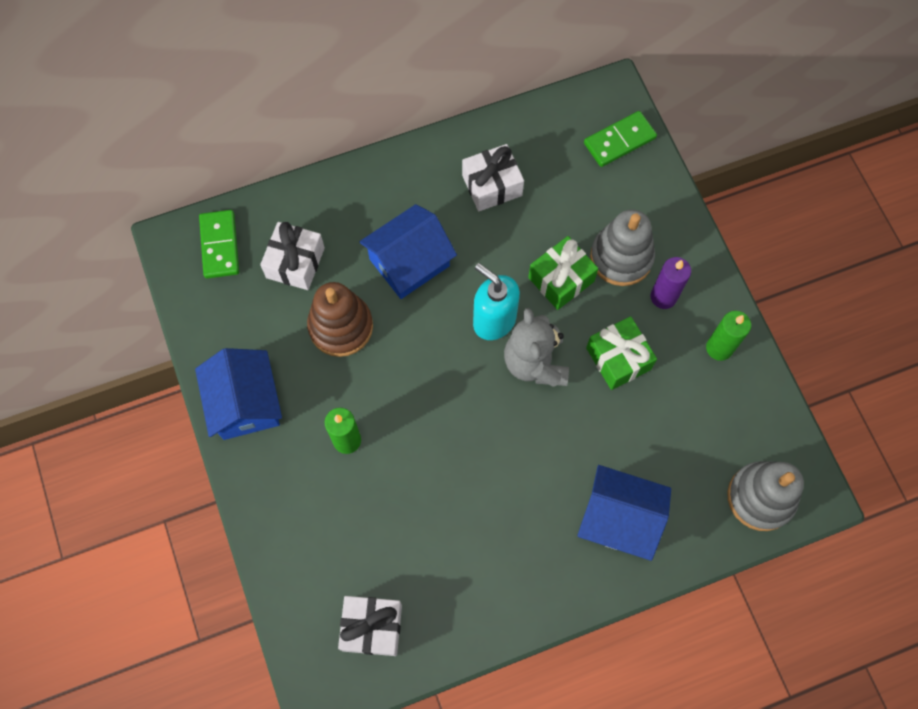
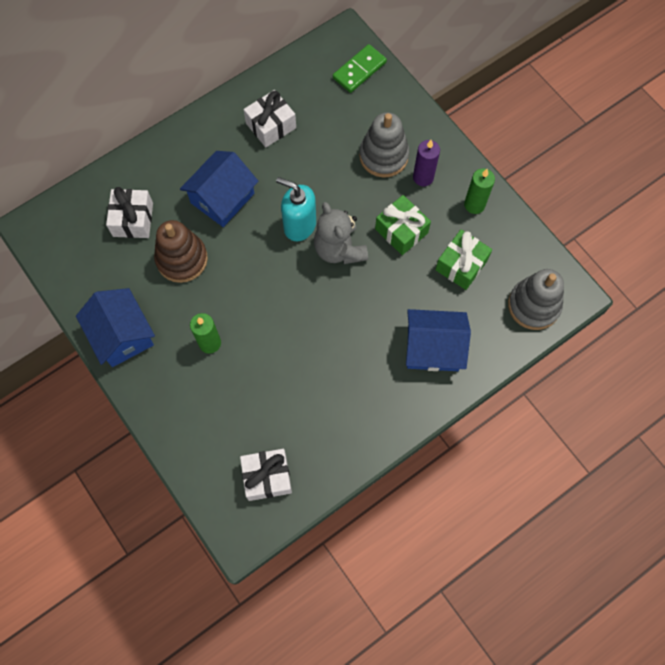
camera: 15 degrees left, 0 degrees up
green domino [199,210,239,279] -> none
green gift [528,236,598,310] -> green gift moved to [435,230,492,290]

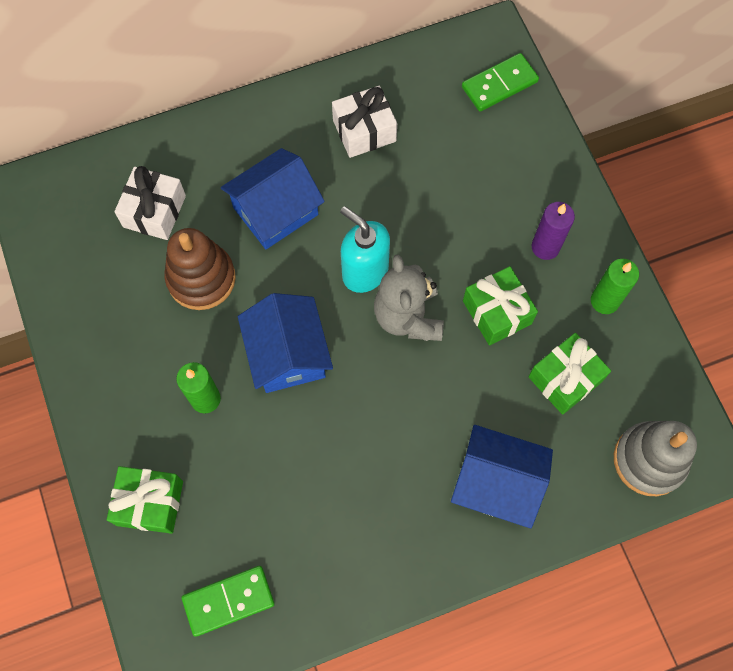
camera: 15 degrees right, 0 degrees up
blue house [76,288,155,367] -> blue house moved to [238,293,333,393]
white gift [240,449,292,501] -> green domino [182,566,275,637]
grey stacking toy [359,112,409,178] -> none
none -> green gift [107,466,183,534]

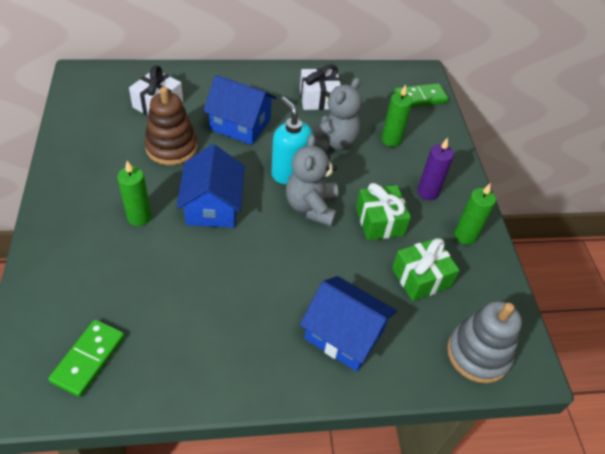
camera: 10 degrees right, 20 degrees down
green gift [107,466,183,534] -> none
green domino [182,566,275,637] -> green domino turned 60 degrees counterclockwise [48,319,125,397]
blue house [221,148,325,249] -> blue house turned 45 degrees clockwise [203,75,276,145]
none -> grey teddy bear [312,77,362,151]
none -> green candle [381,85,413,147]

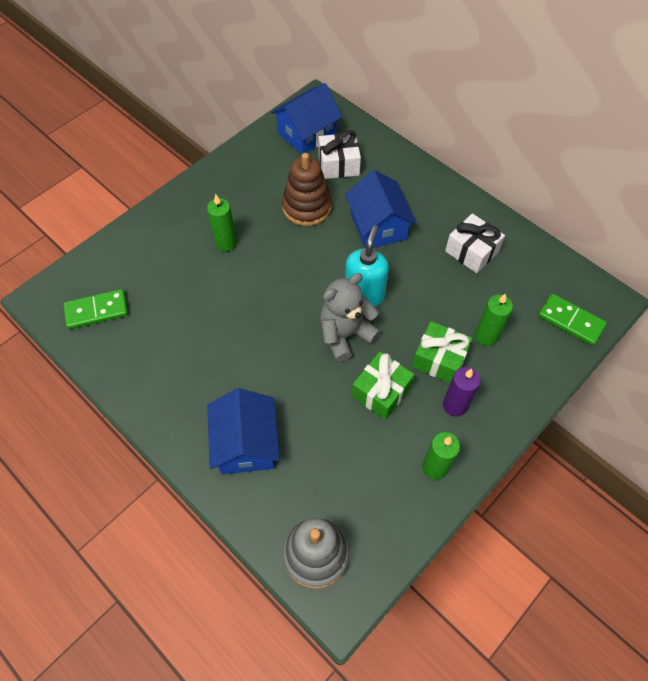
camera: 55 degrees right, 10 degrees up
blue house [176,144,245,228] -> blue house moved to [271,83,342,154]
grey teddy bear [312,77,362,151] -> none
green gift [392,238,460,301] -> green gift moved to [412,321,473,383]

